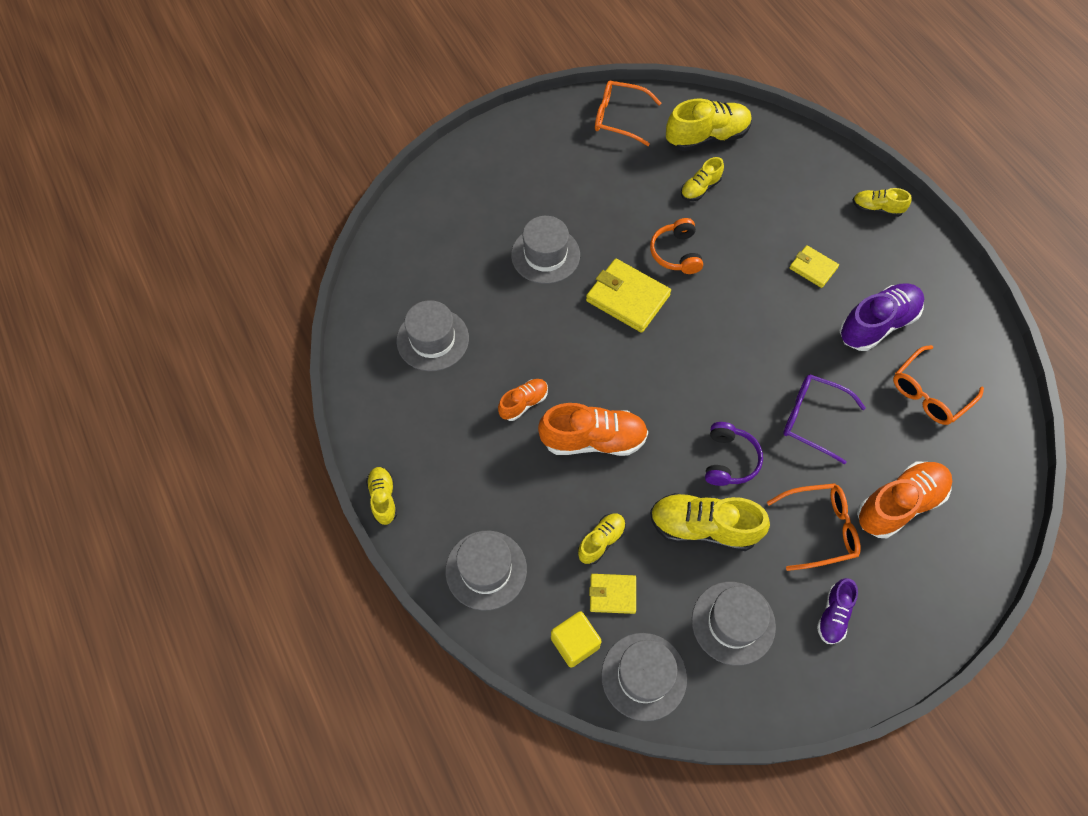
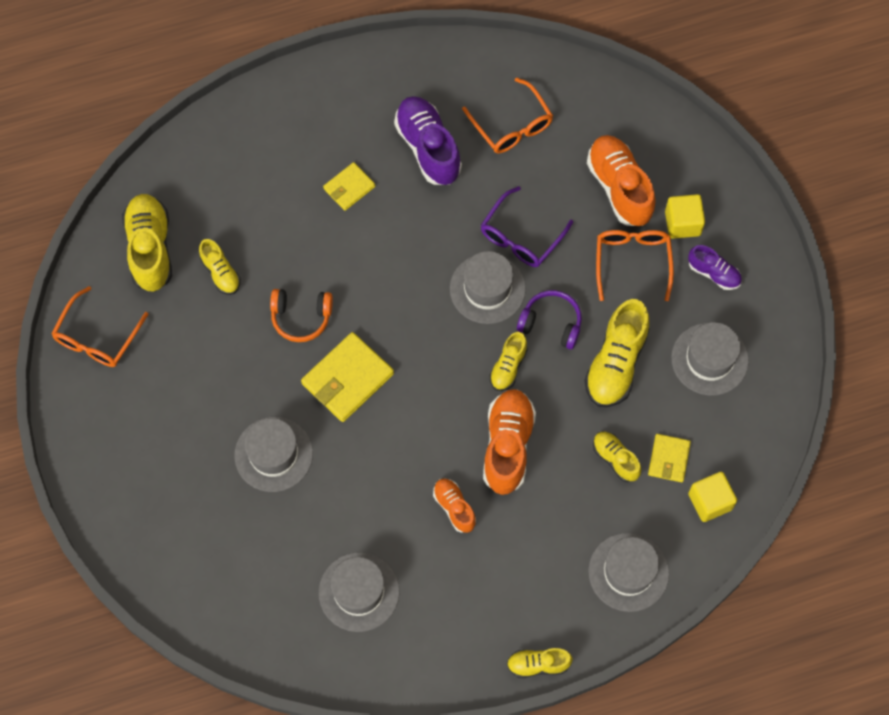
camera: 80 degrees left, 5 degrees up
grey hat [601,633,687,721] -> grey hat moved to [450,251,526,324]
yellow shoe [853,188,911,217] -> yellow shoe moved to [489,332,528,391]
none -> yellow cube [665,194,705,239]

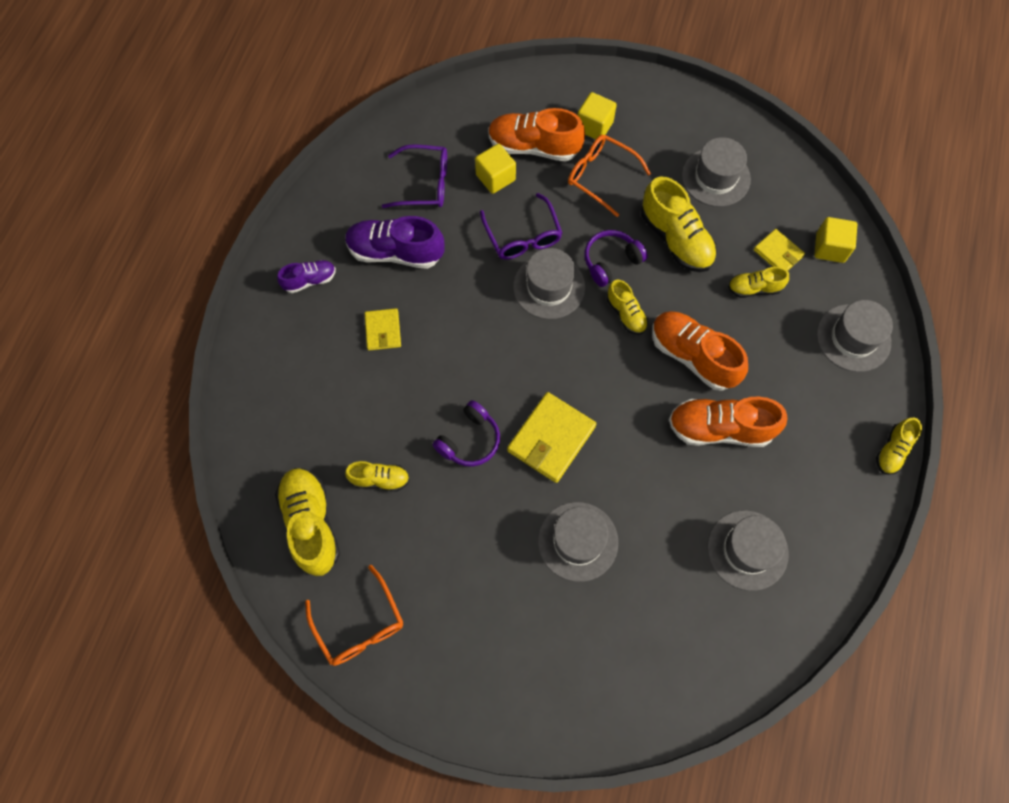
camera: 55 degrees left, 0 degrees up
yellow shoe [122,194,172,292] -> yellow shoe turned 45 degrees clockwise [275,468,340,576]
orange headphones [270,289,333,342] -> purple headphones [433,400,500,466]
yellow wallet [301,332,394,422] -> yellow wallet turned 45 degrees clockwise [507,392,596,483]
orange shoe [433,478,476,533] -> orange shoe [669,397,787,447], size x1.79
orange glasses [462,77,553,153] -> purple glasses [382,144,447,208]
purple shoe [688,245,742,290] -> purple shoe moved to [277,260,336,293]
none -> yellow cube [475,144,516,194]

